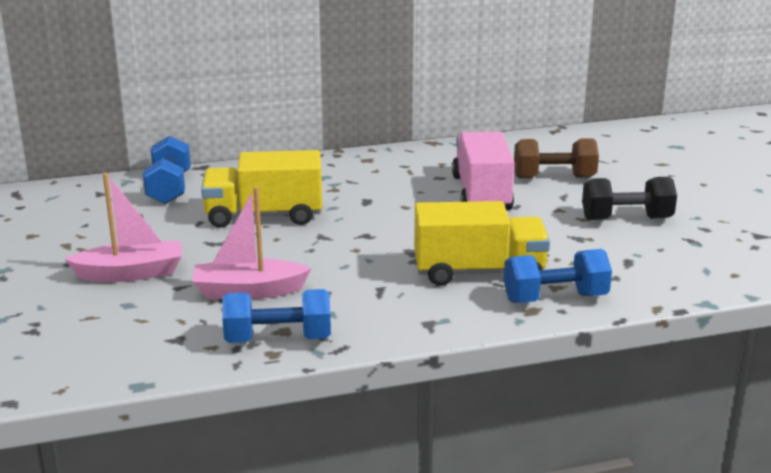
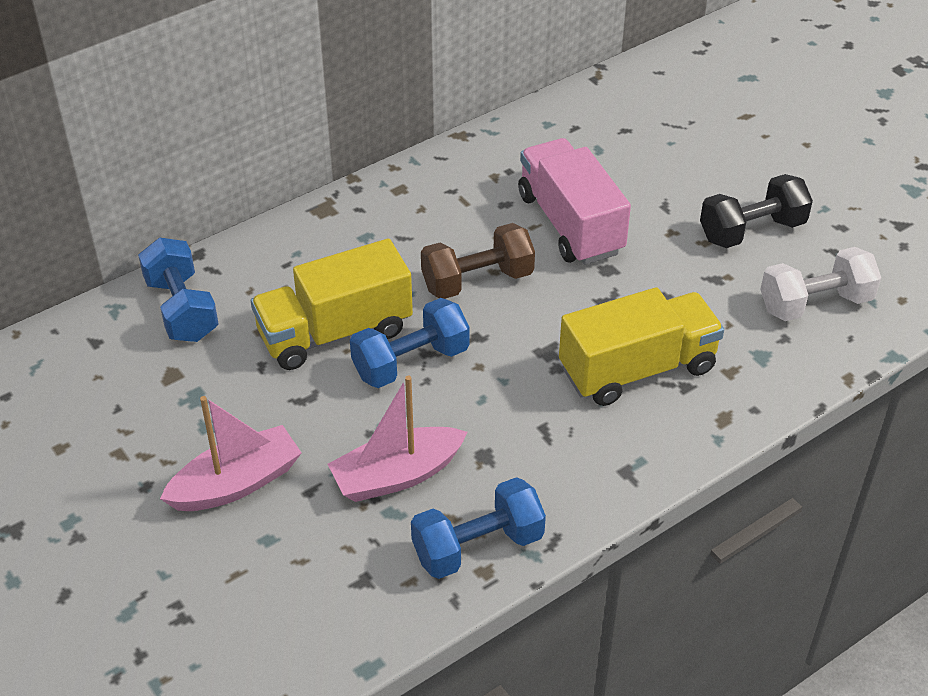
camera: 20 degrees left, 20 degrees up
blue dumbbell [504,249,612,303] -> blue dumbbell moved to [350,298,470,388]
brown dumbbell [514,138,599,178] -> brown dumbbell moved to [421,223,535,299]
none -> white dumbbell [760,247,881,321]

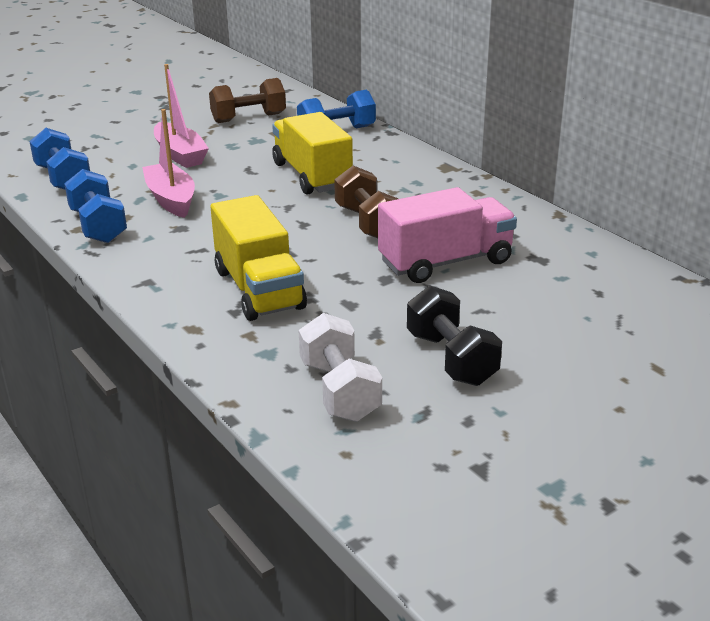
camera: 90 degrees right, 15 degrees down
blue dumbbell [350,298,470,388] -> blue dumbbell moved to [29,128,90,189]
none -> brown dumbbell [209,78,286,123]

